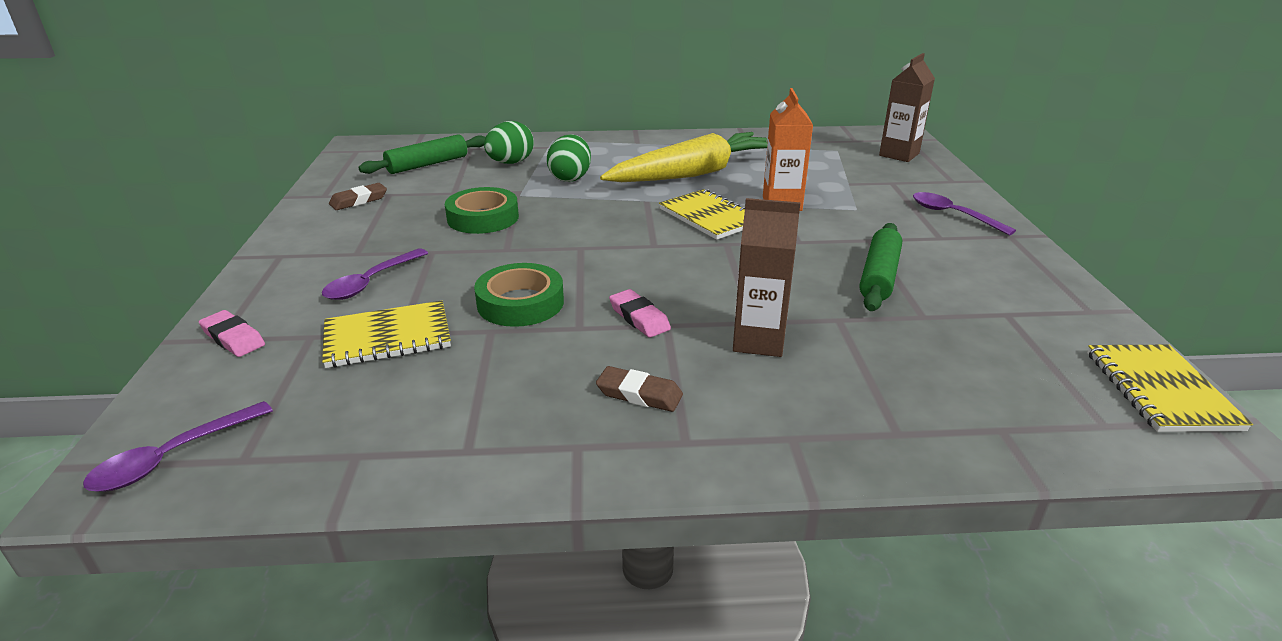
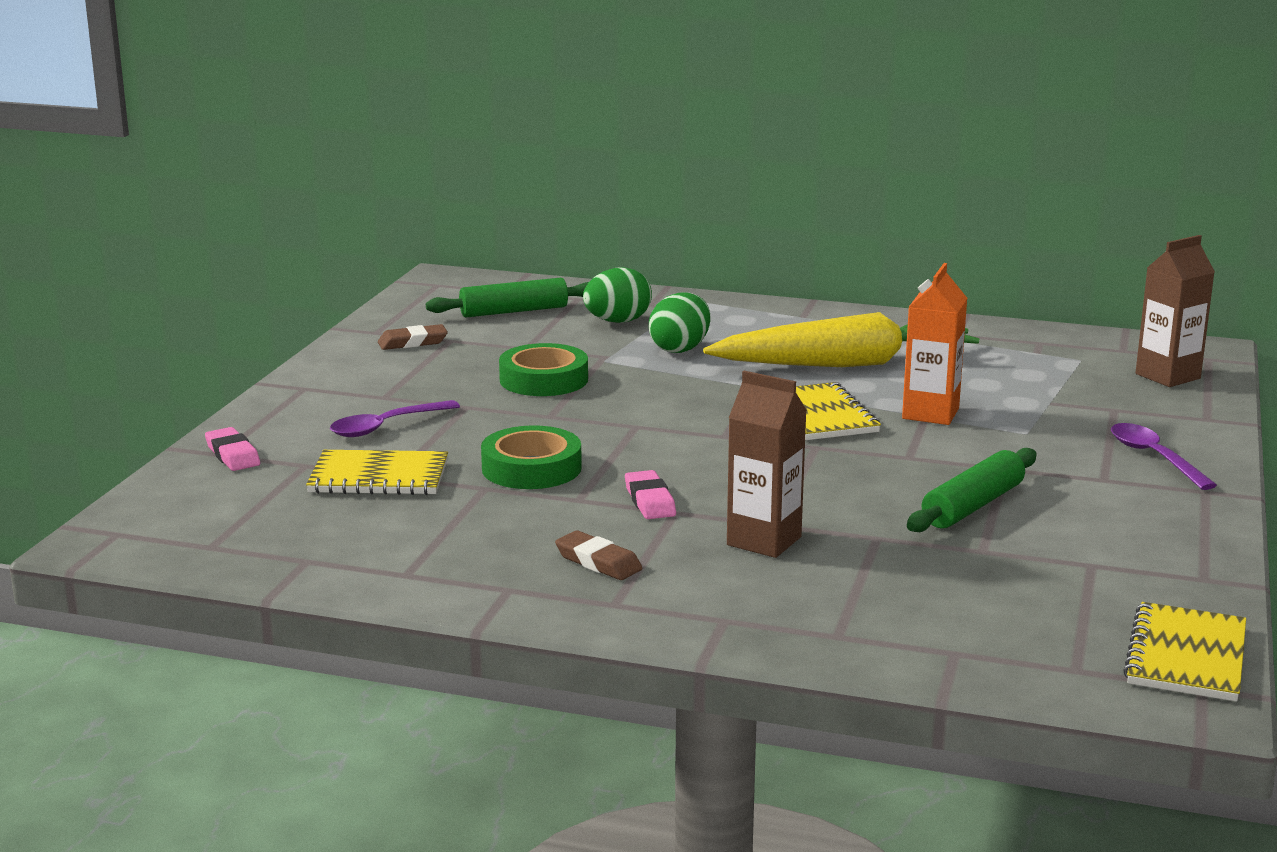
camera: 20 degrees right, 10 degrees down
purple spoon [83,401,273,492] -> none

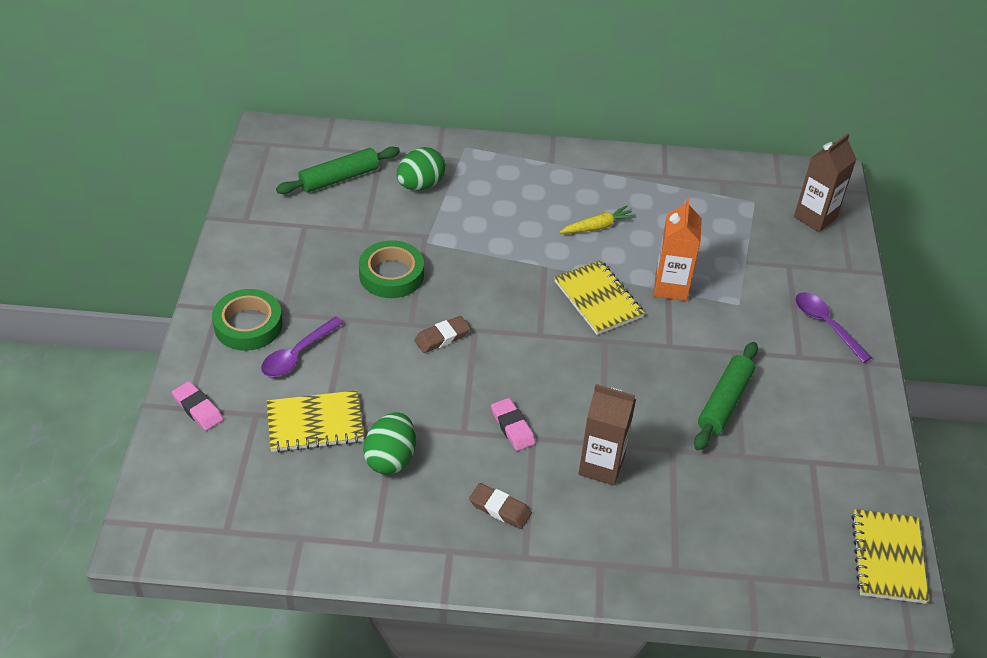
camera: 15 degrees left, 25 degrees up
brown eraser [378,324,448,350] -> brown eraser moved to [414,316,471,353]
green tape [481,425,582,489] -> green tape moved to [212,289,282,351]
green egg [649,293,711,353] -> green egg moved to [363,412,416,475]
yellow carrot [703,312,979,367] -> yellow carrot [560,206,636,233], size x0.41

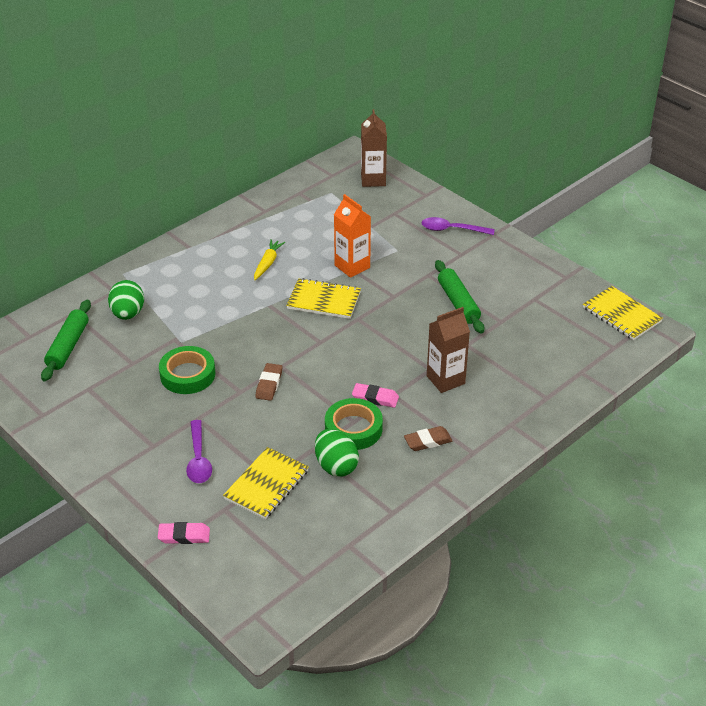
camera: 45 degrees left, 5 degrees down
green tape [212,289,282,351] -> green tape moved to [325,398,383,450]

